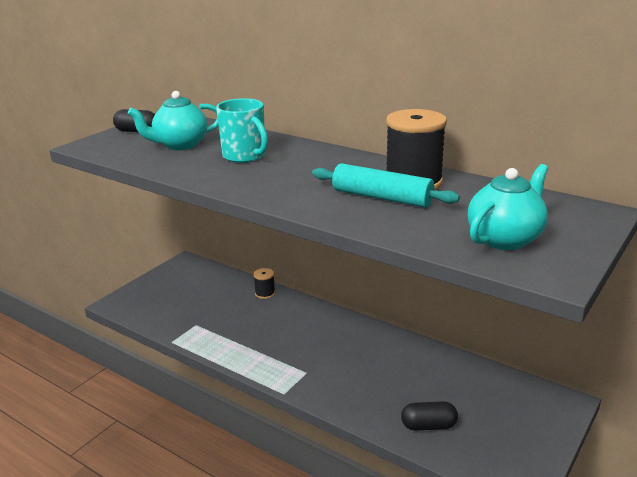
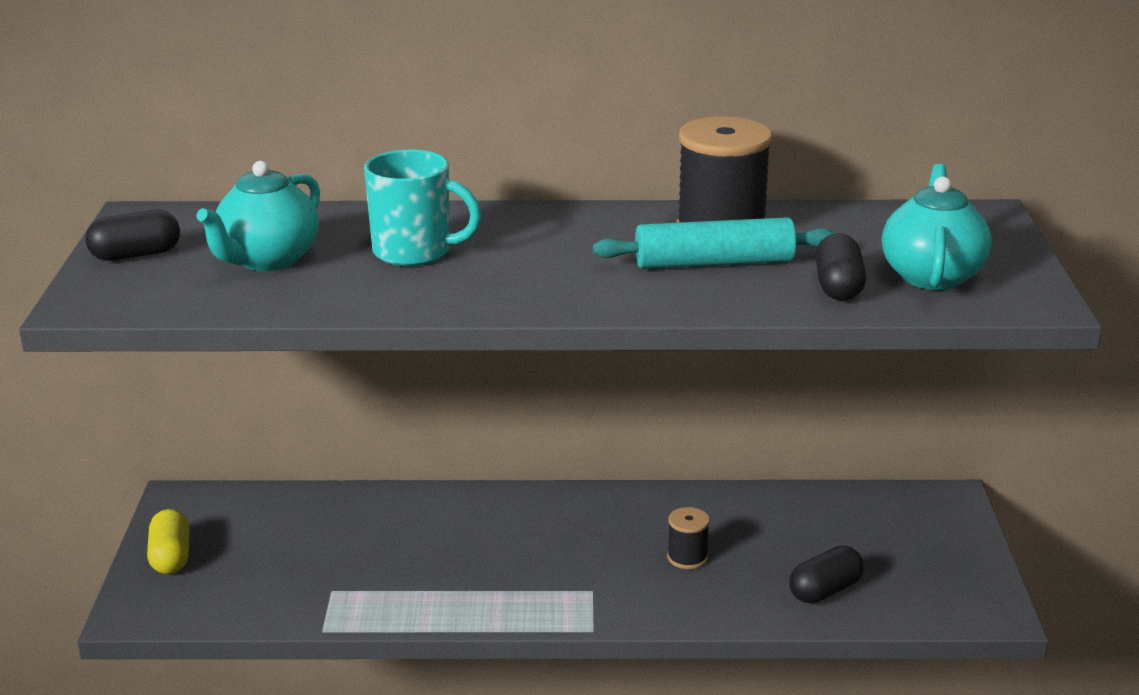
camera: 35 degrees left, 0 degrees up
black spool [253,268,275,299] -> black spool moved to [667,507,710,569]
none -> yellow capsule [147,509,190,574]
none -> black capsule [815,233,866,301]

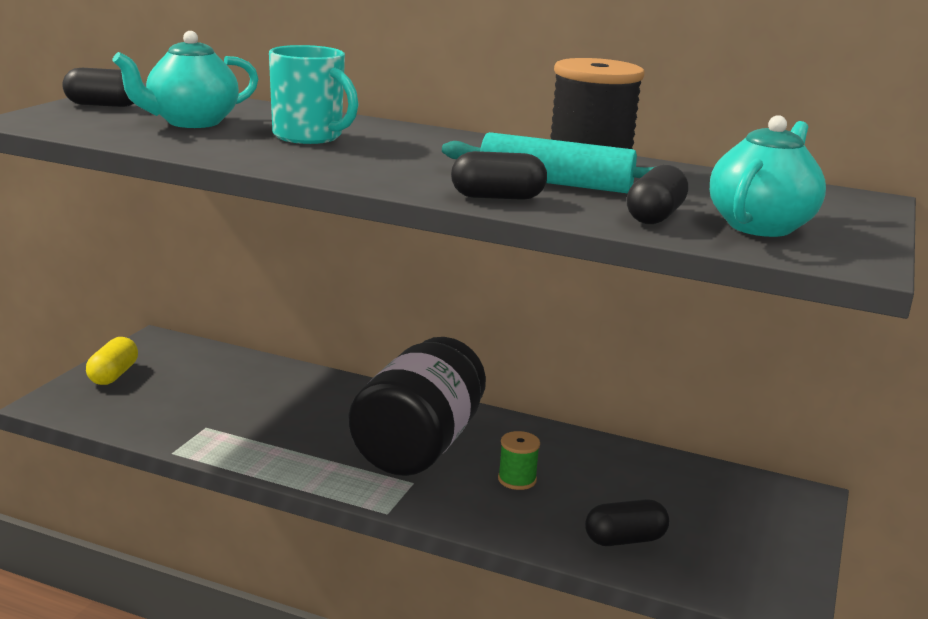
camera: 20 degrees right, 5 degrees down
black spool [667,507,710,569] -> green spool [498,431,540,490]
none -> black jar [348,337,486,476]
none -> black capsule [451,151,547,200]

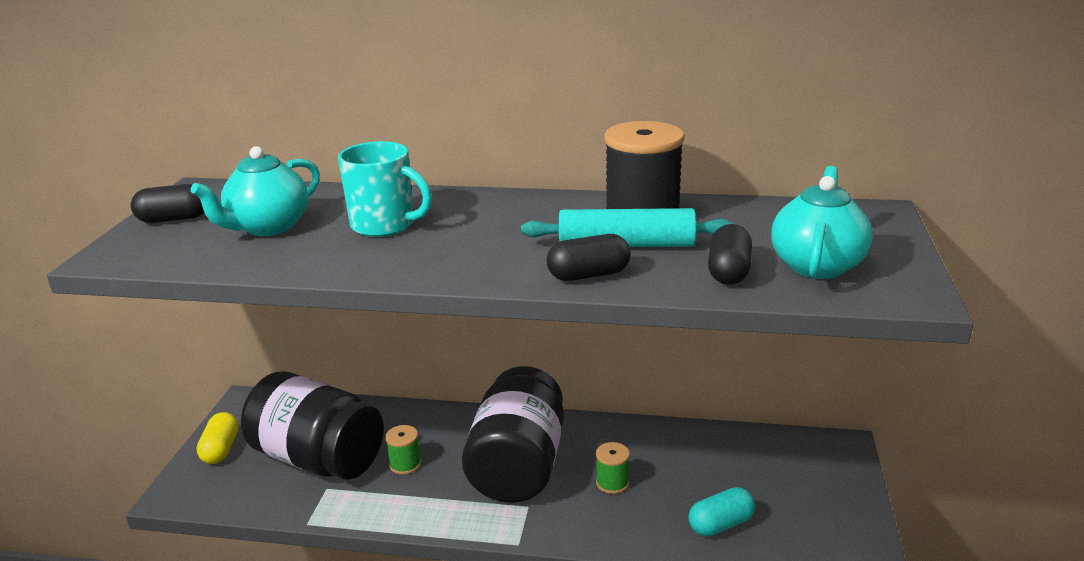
camera: 10 degrees left, 5 degrees up
black capsule [585,499,669,546] -> turquoise capsule [688,487,755,536]
none -> black jar [241,371,384,480]
none -> green spool [385,425,421,475]

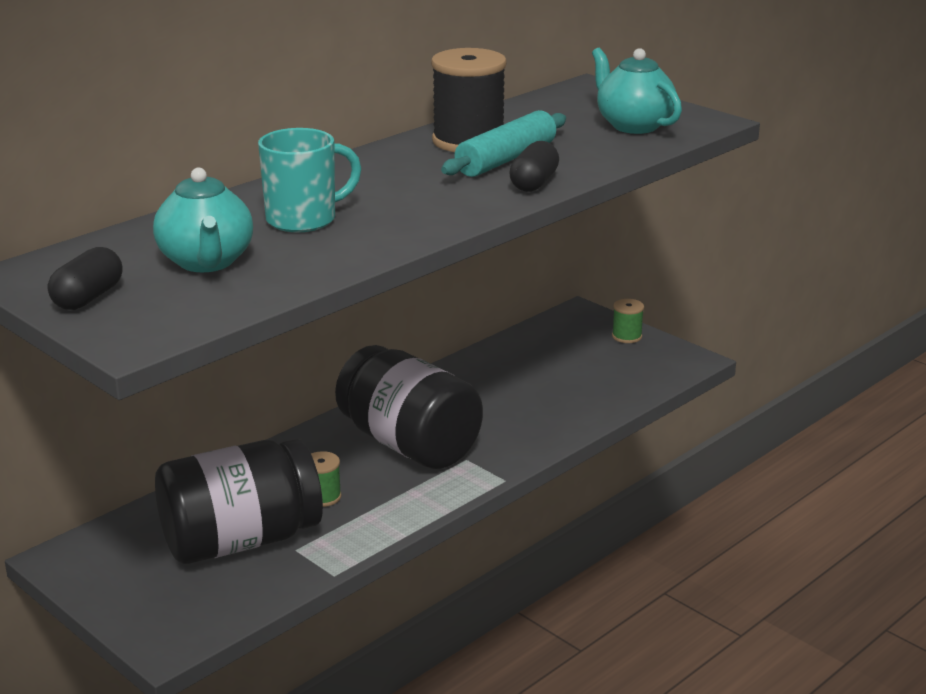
camera: 55 degrees left, 0 degrees up
yellow capsule [197,412,238,464] -> none
green spool [596,442,630,494] -> green spool moved to [612,299,644,343]
turquoise capsule [688,487,755,536] -> none
black capsule [708,224,752,285] -> none

